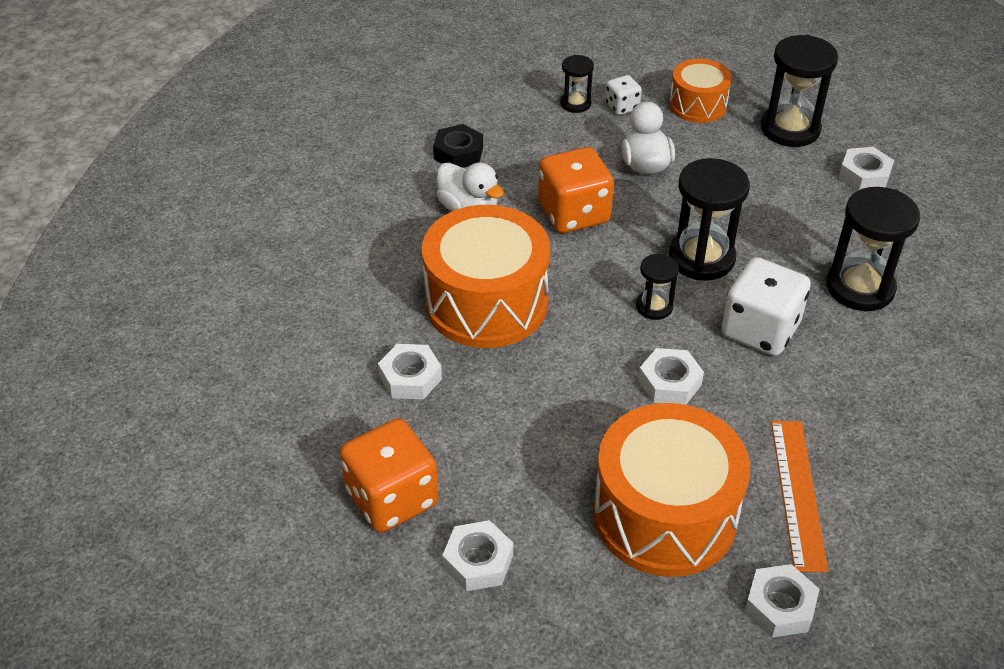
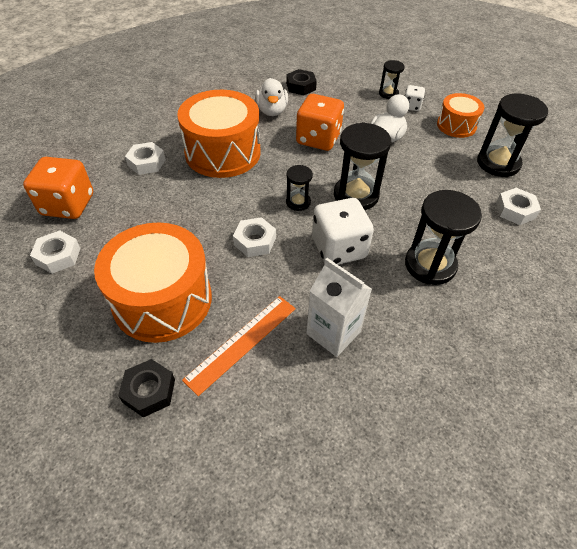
camera: 40 degrees right, 5 degrees up
white nut [744,564,820,637] -> black nut [118,359,175,418]
none -> white carton [306,258,372,357]

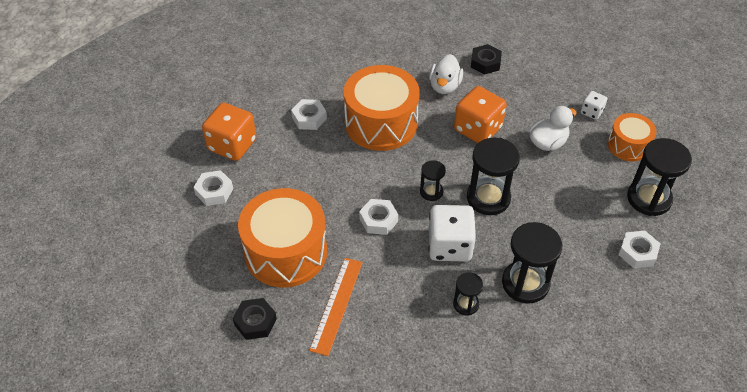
camera: 20 degrees right, 0 degrees up
orange ruler [182,296,296,396] -> orange ruler turned 45 degrees counterclockwise [309,258,363,356]
white carton [306,258,372,357] -> none
black hourglass [379,60,405,99] -> black hourglass moved to [453,273,483,316]

